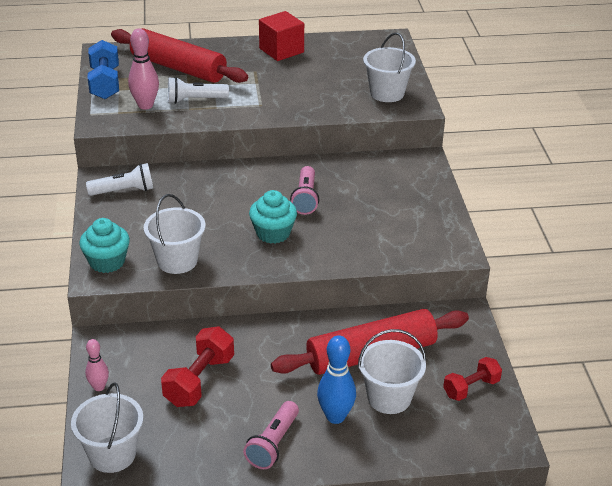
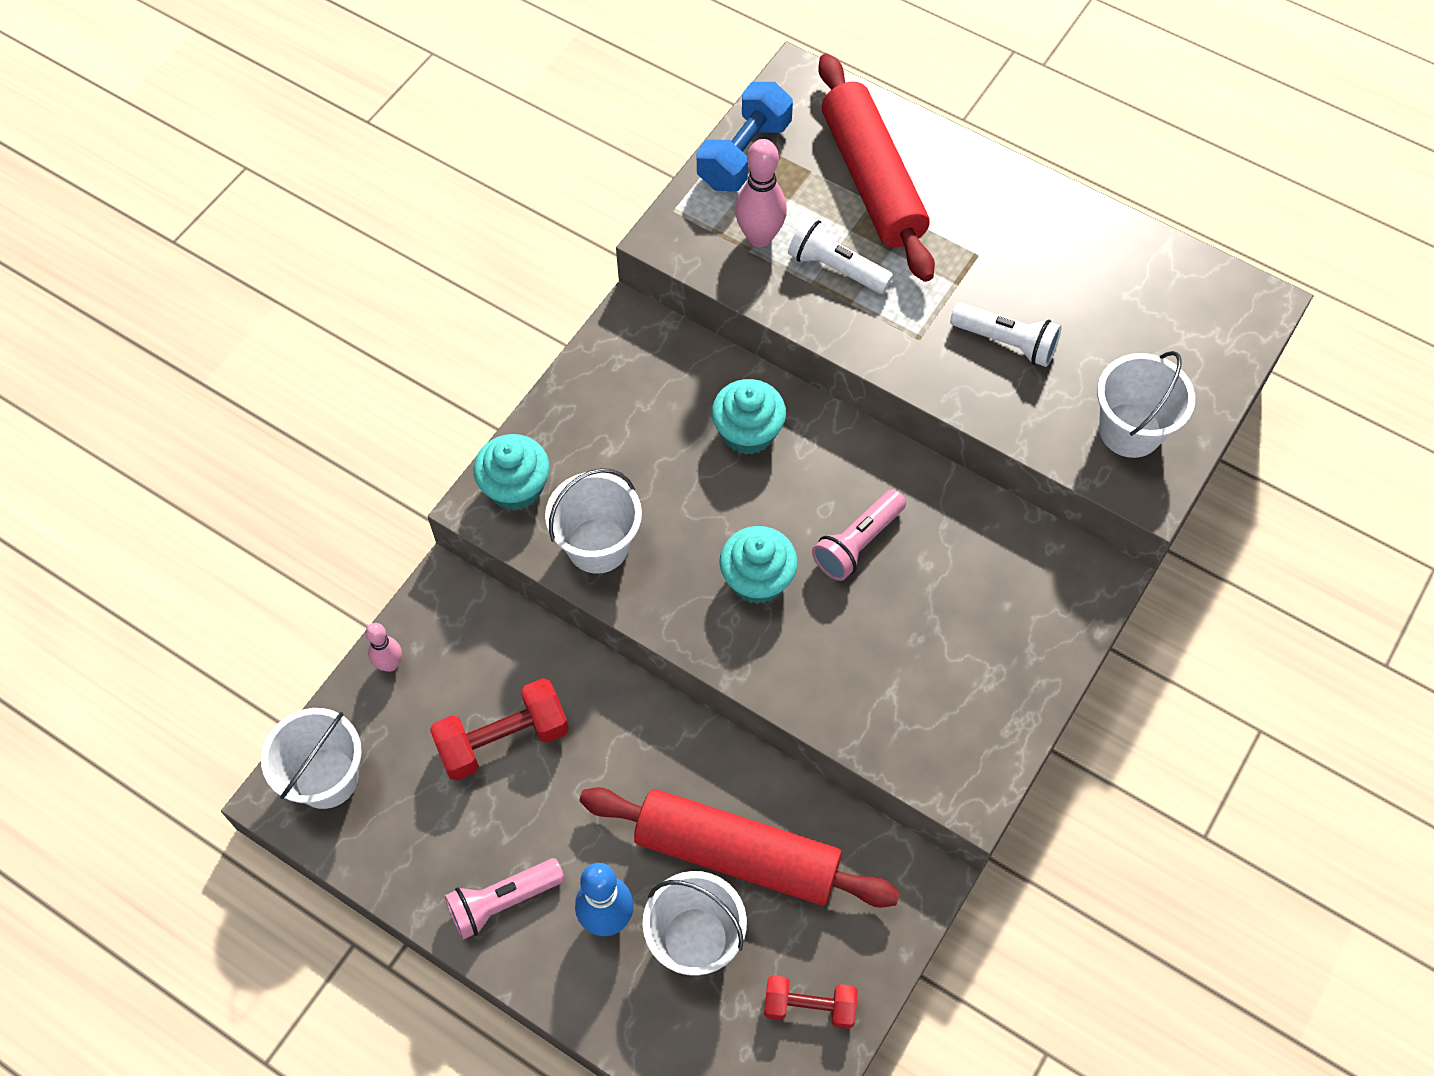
camera: 40 degrees right, 25 degrees up
white flashlight [86,163,153,196] -> white flashlight moved to [950,302,1062,367]
red cube [259,11,304,61] -> none
none -> turquoise cupcake [712,379,786,455]

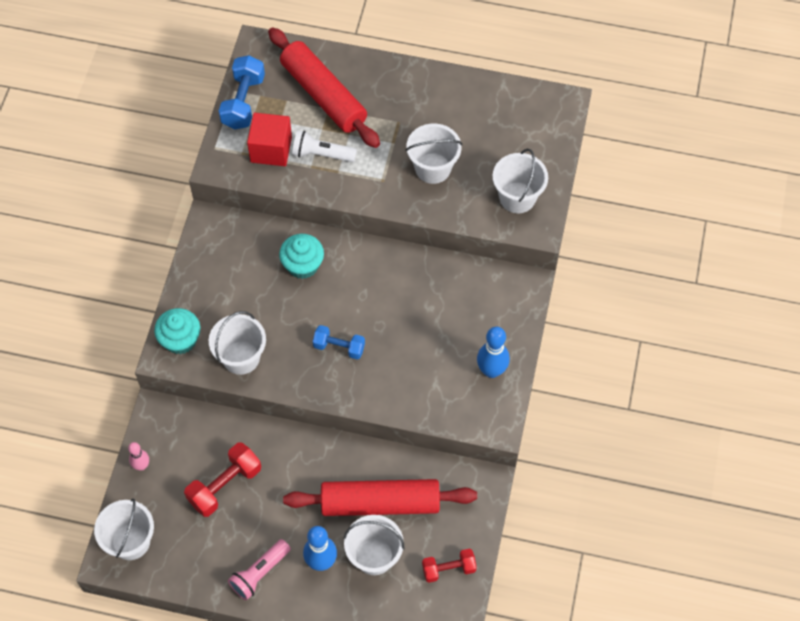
camera: 20 degrees left, 0 degrees up
turquoise cupcake [719,526,798,604] -> blue dumbbell [313,325,365,360]
pink bowling pin [735,139,787,247] -> red cube [247,113,292,166]
pink flashlight [812,489,906,581] -> none
white flashlight [950,302,1062,367] -> white bucket [405,123,462,184]
none -> blue bowling pin [477,327,510,378]

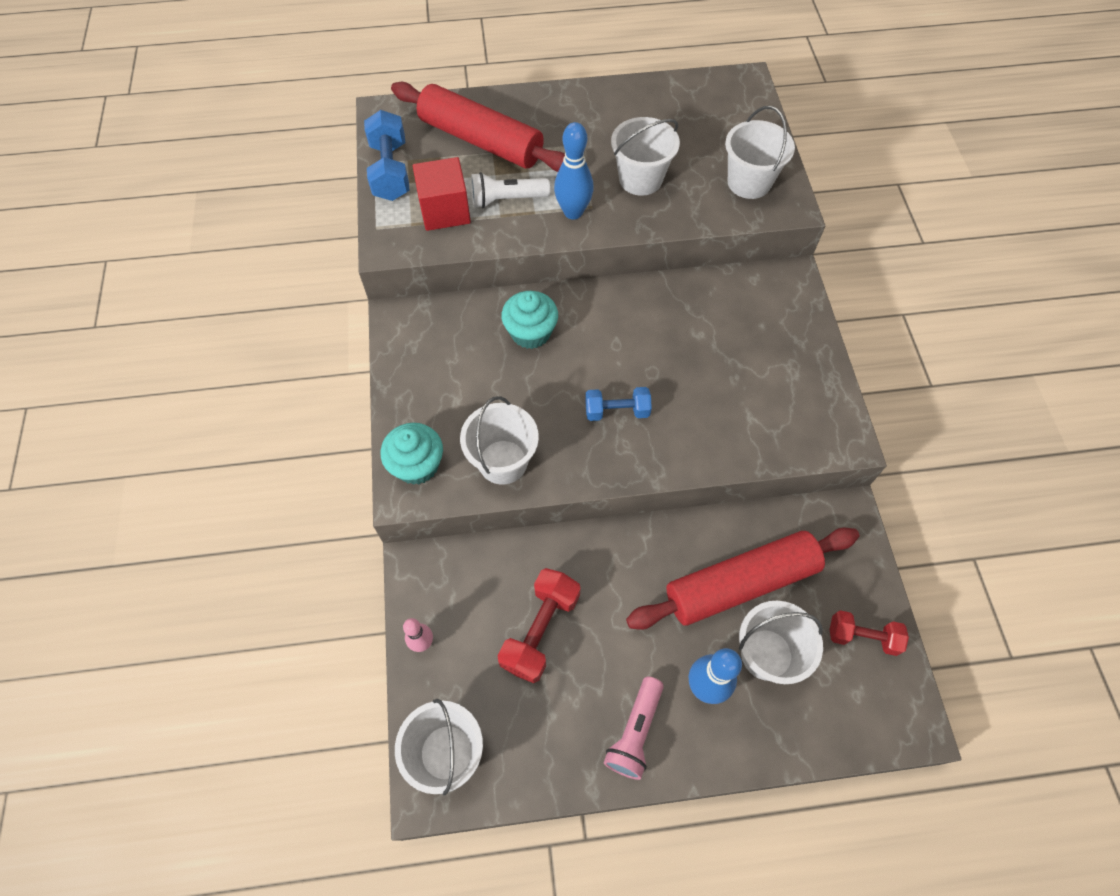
camera: 20 degrees left, 0 degrees up
red dumbbell [422,548,477,583] -> red dumbbell turned 45 degrees clockwise [829,610,909,656]
blue bowling pin [477,327,510,378] -> blue bowling pin moved to [554,122,594,219]

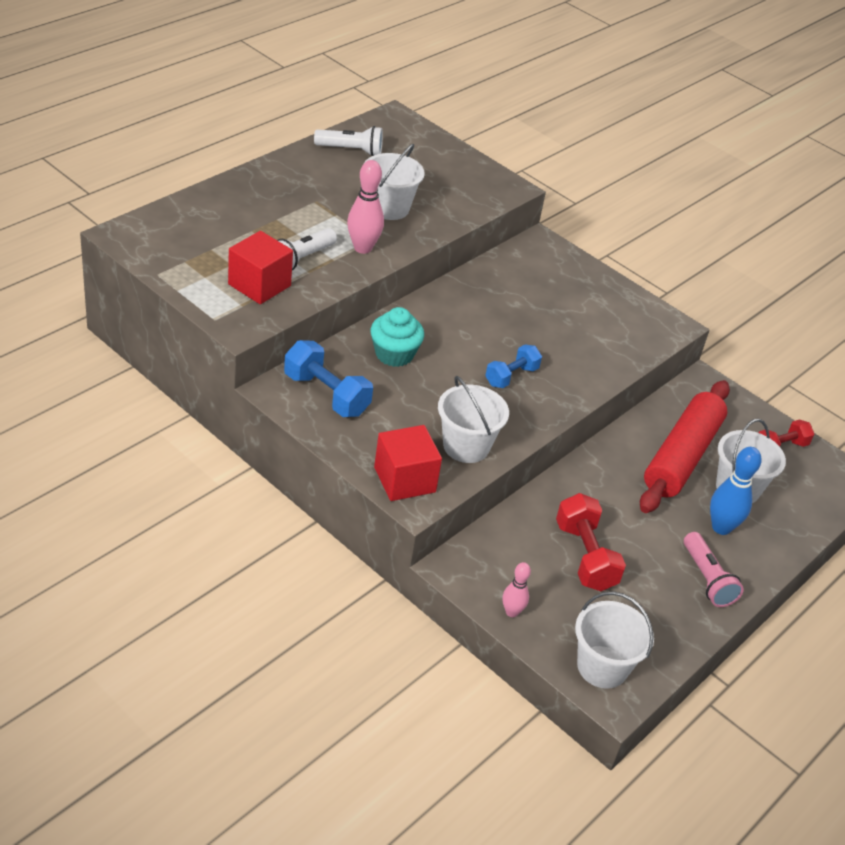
camera: 45 degrees left, 20 degrees down
blue dumbbell [364,110,409,201] -> blue dumbbell moved to [284,340,373,417]
turquoise cupcake [381,423,443,485] -> red cube [374,425,442,501]
red rolling pin [391,82,565,172] -> none
blue bowling pin [554,122,594,219] -> pink bowling pin [347,160,384,254]
white bucket [725,106,795,199] -> none
none -> white flashlight [314,126,383,156]

